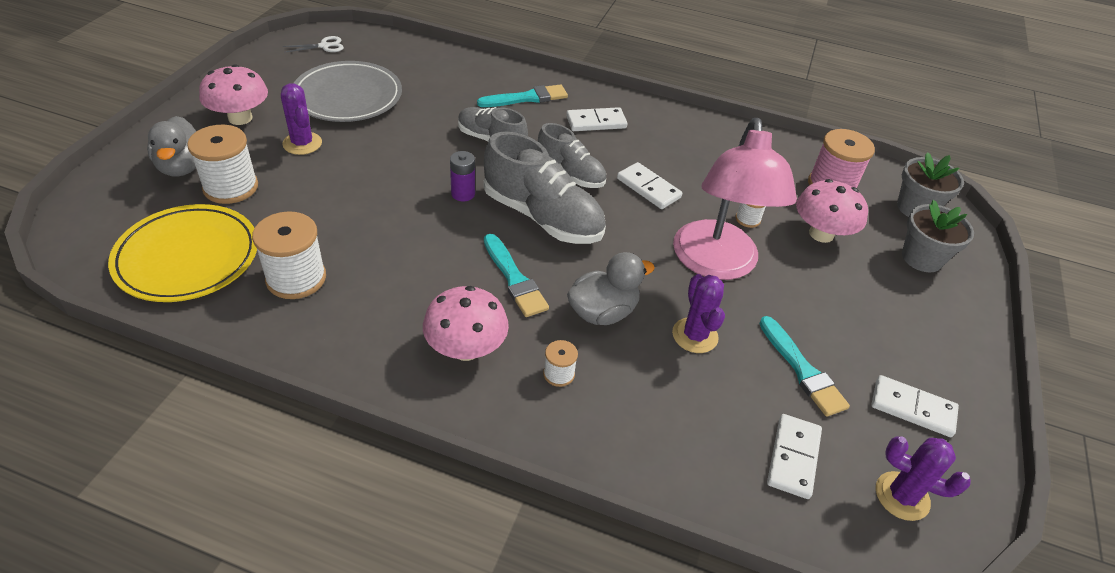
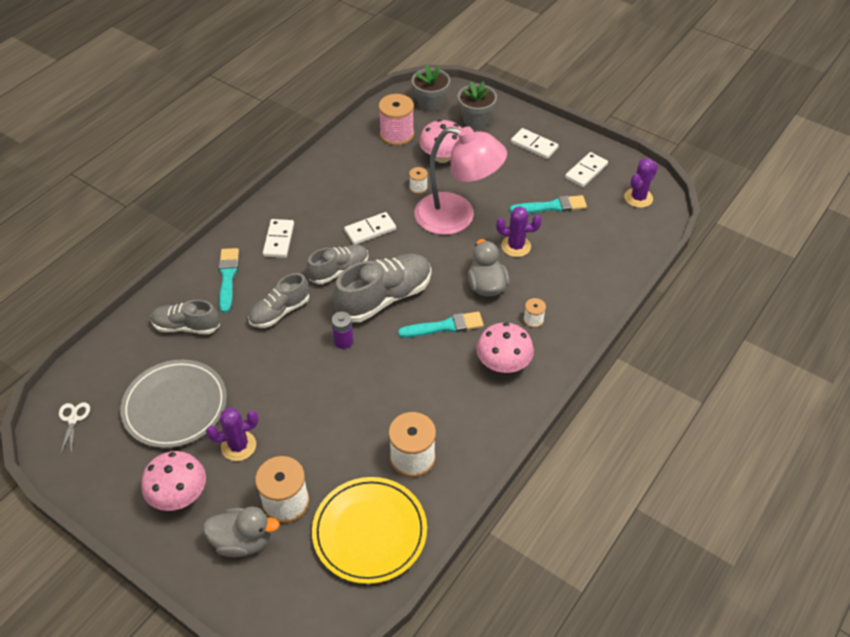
camera: 70 degrees left, 5 degrees up
white domino [767,414,822,499] -> white domino moved to [511,128,559,159]
none -> grey shoe [151,300,220,334]

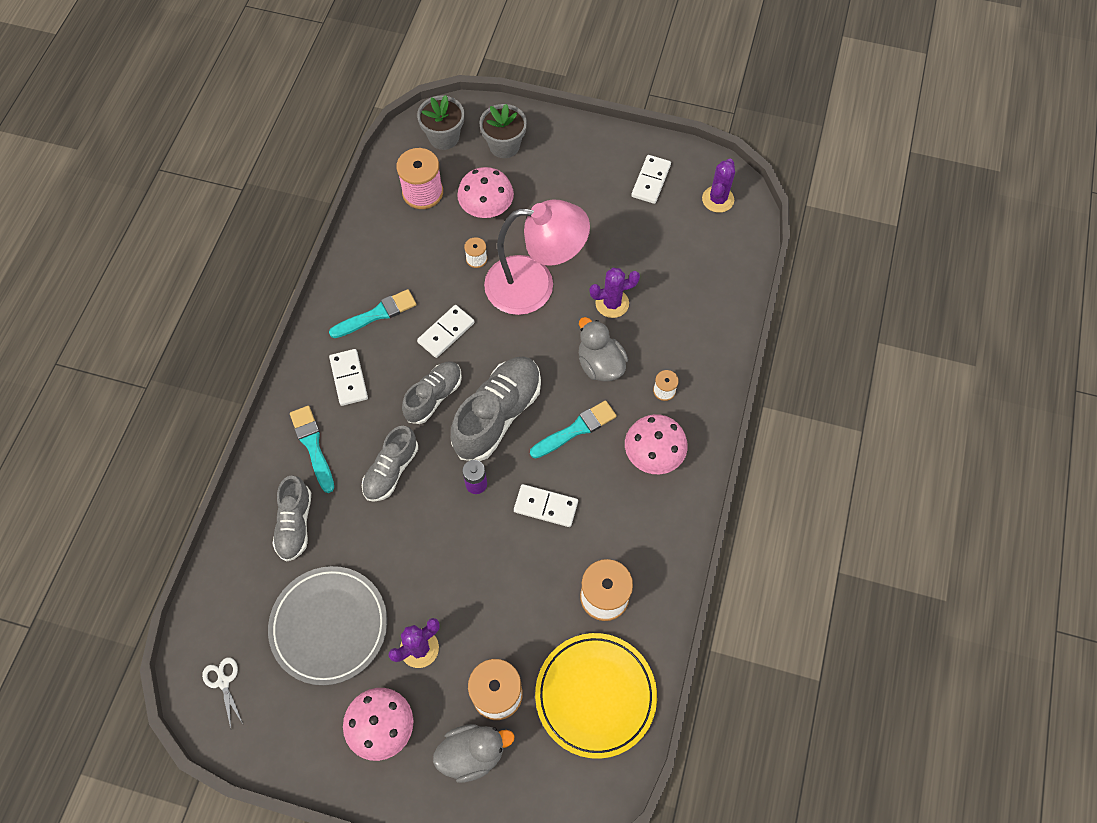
camera: 20 degrees left, 15 degrees up
grey shoe [151,300,220,334] -> grey shoe turned 75 degrees counterclockwise [272,475,311,562]
turquoise brush [510,195,587,213] -> turquoise brush moved to [329,289,417,338]
white domino [511,128,559,159] -> white domino moved to [514,484,578,527]

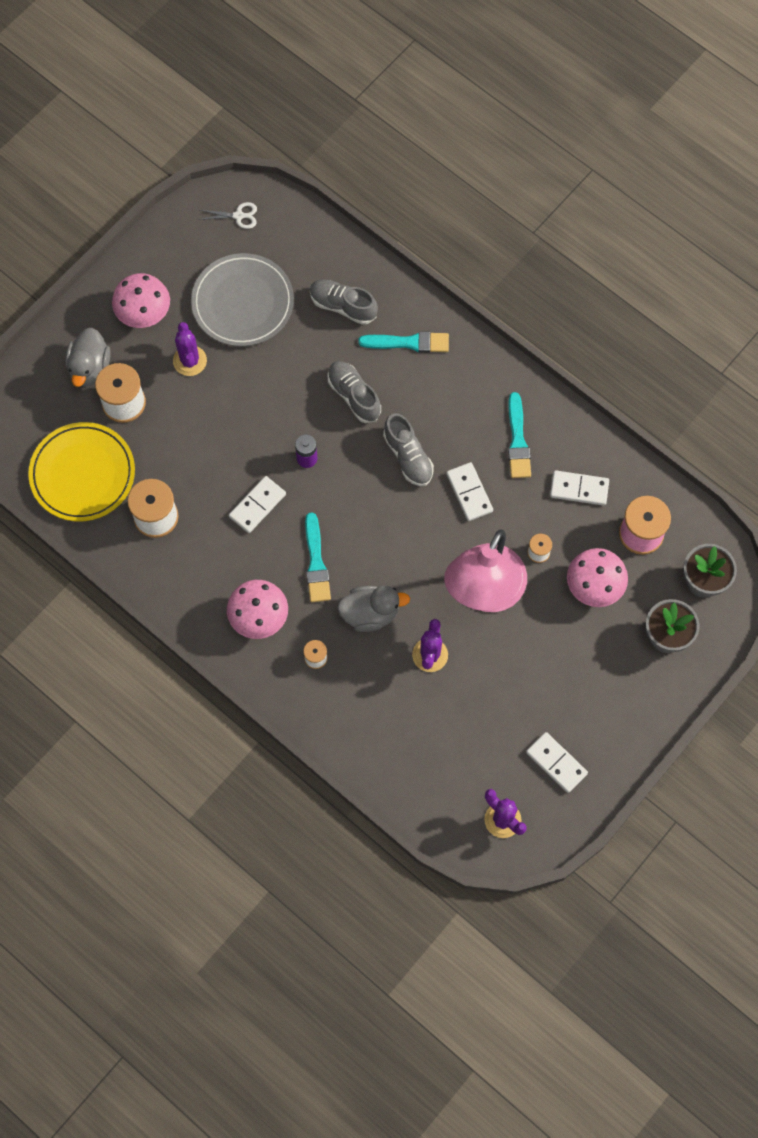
camera: 115 degrees right, 5 degrees up
white domino [329,349,368,406] -> white domino moved to [550,470,609,506]
grey shoe [451,356,541,461] -> none

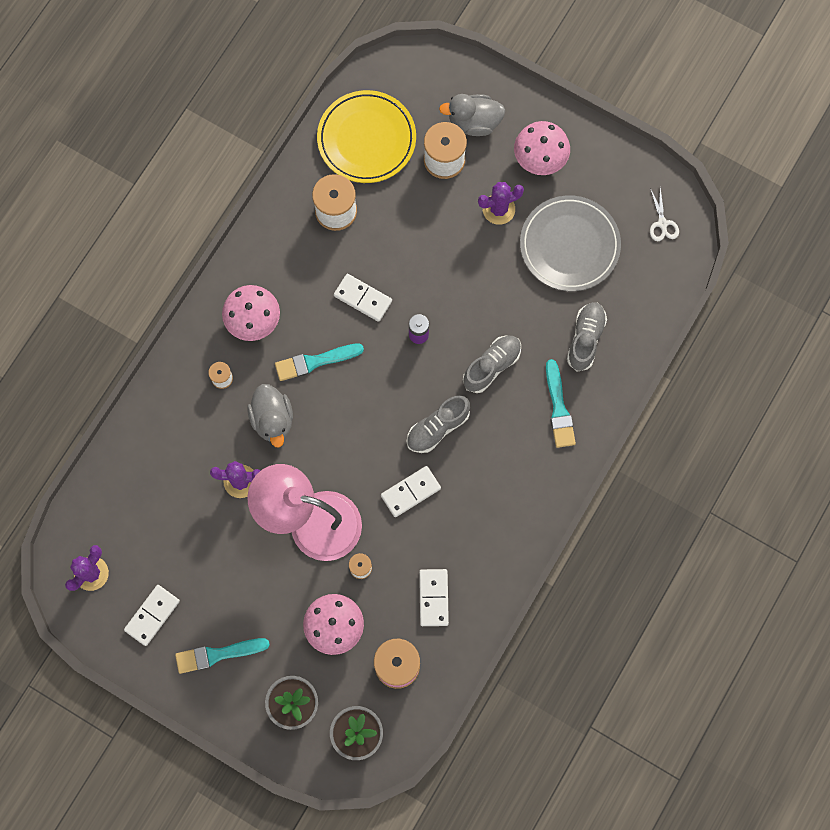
camera: 80 degrees right, 5 degrees up
turquoise brush [508,392,531,478] -> turquoise brush moved to [175,638,270,674]

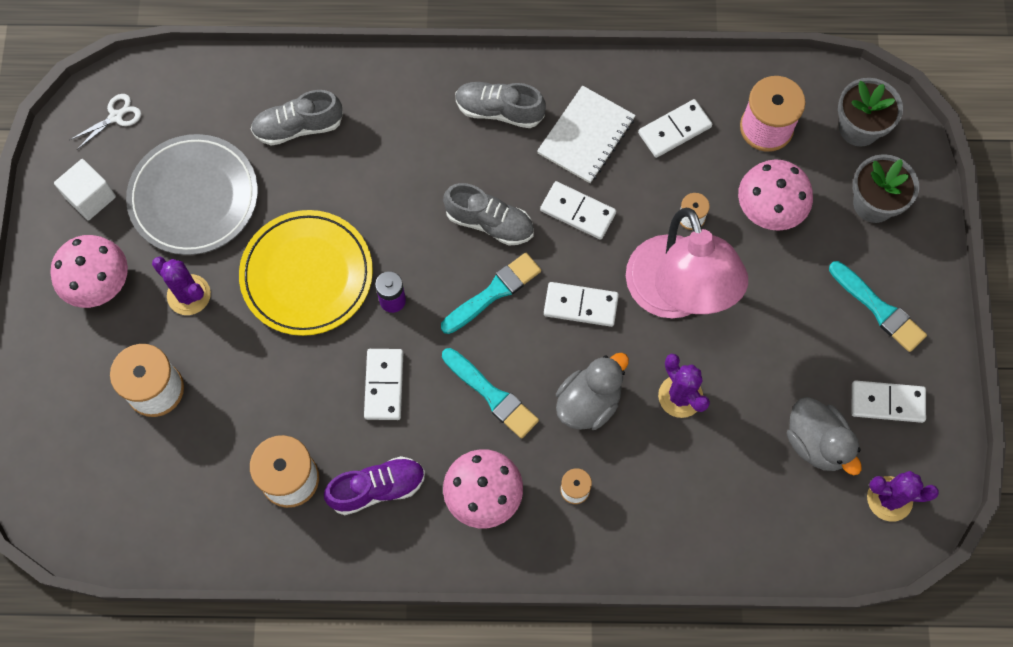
camera: 120 degrees left, 5 degrees down
yellow plate [317,90,416,183] -> yellow plate moved to [239,210,373,336]
grey duck [439,94,505,136] -> grey duck moved to [787,397,862,475]
grey shoe [463,335,521,393] -> grey shoe moved to [455,82,546,128]
turquoise brush [546,359,576,448] -> turquoise brush moved to [441,252,541,334]
none -> white cube [54,159,116,220]
none -> purple shoe [324,456,425,515]
none -> white notebook [537,85,636,183]
none -> white domino [544,282,619,327]

